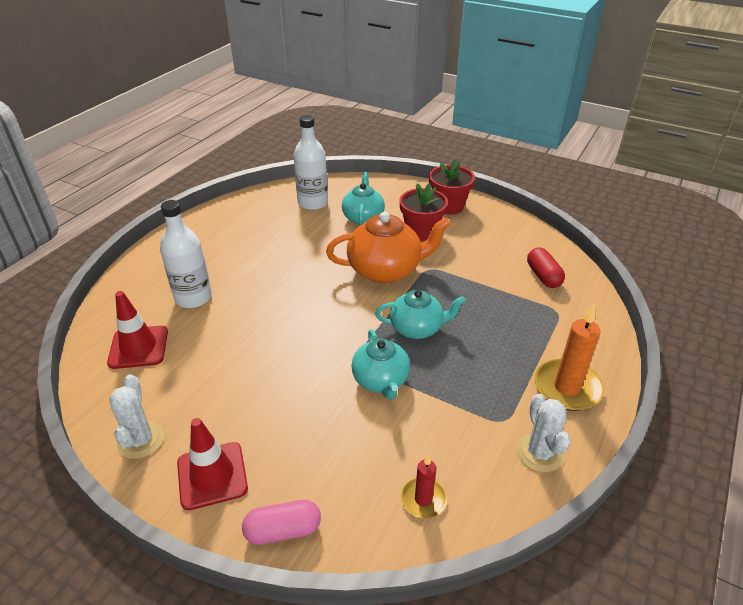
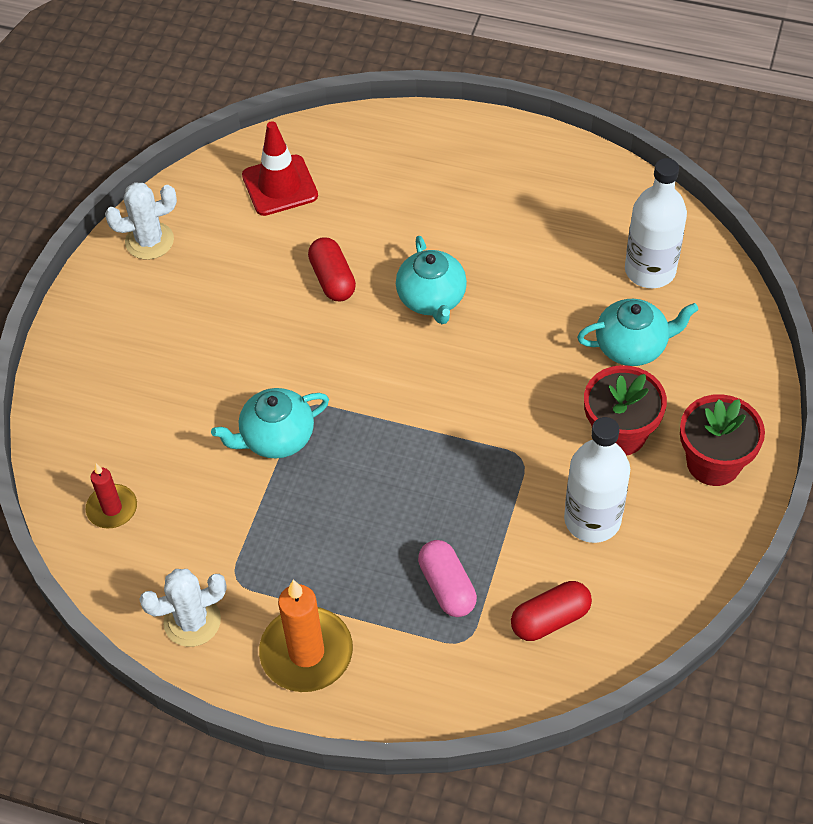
camera: 80 degrees right, 15 degrees up
white bottle [160,200,212,308] -> white bottle moved to [564,417,630,543]
red traffic cone [177,418,248,510] -> none
pink capsule [242,500,321,545] -> pink capsule moved to [418,540,477,617]
orange teapot [326,212,451,283] -> none
turquoise teapot [375,290,466,339] -> turquoise teapot moved to [396,236,467,324]
none -> red capsule [308,238,356,301]

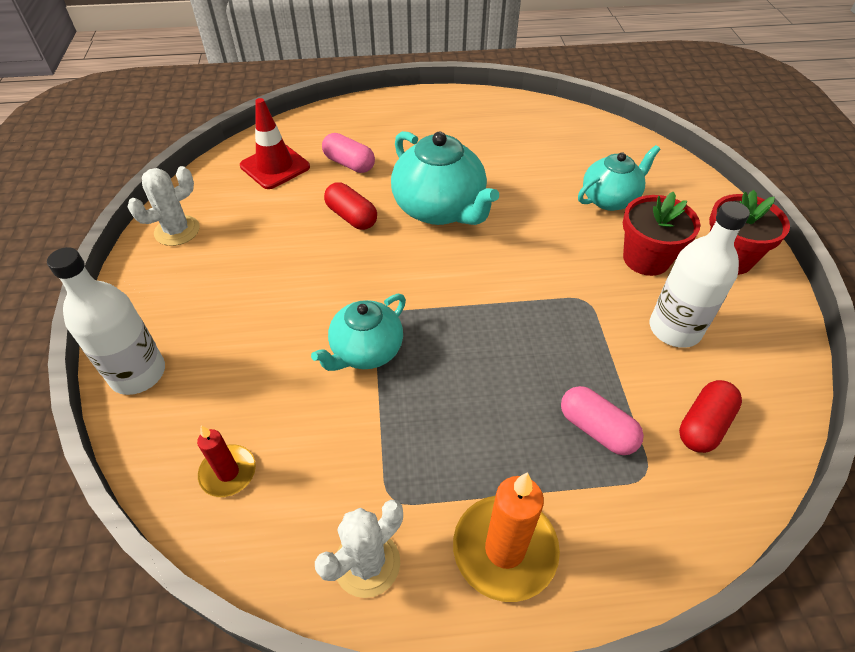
camera: 25 degrees left, 5 degrees down
turquoise teapot [396,236,467,324] -> turquoise teapot [391,131,499,225], size x1.54
white bottle [625,158,687,288] -> white bottle moved to [47,247,165,395]
none -> pink capsule [322,133,375,173]

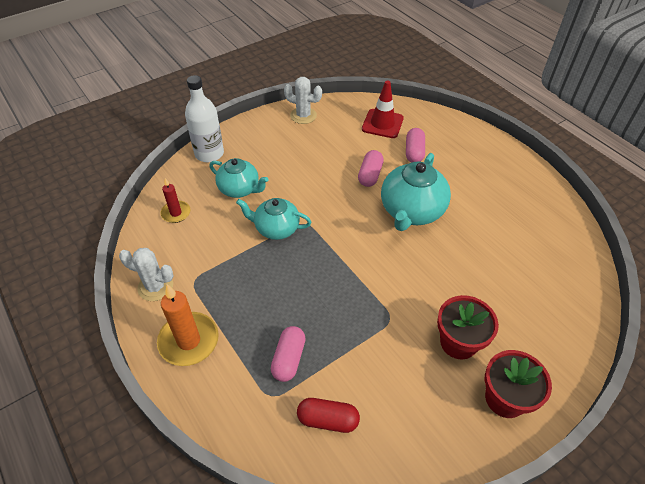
camera: 60 degrees right, 0 degrees up
red capsule [324,182,377,230] -> pink capsule [358,150,384,187]
turquoise teapot [578,145,660,211] -> turquoise teapot moved to [209,158,269,198]
white bottle [650,201,750,348] -> none

